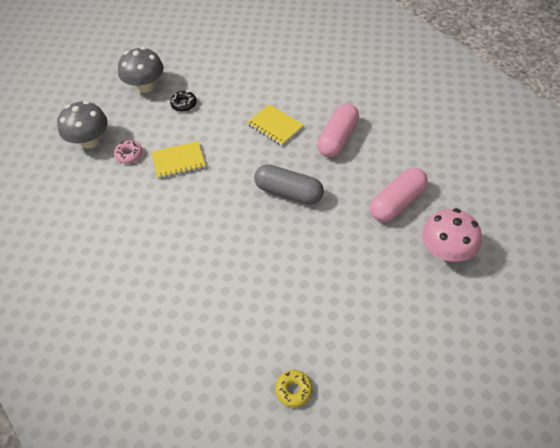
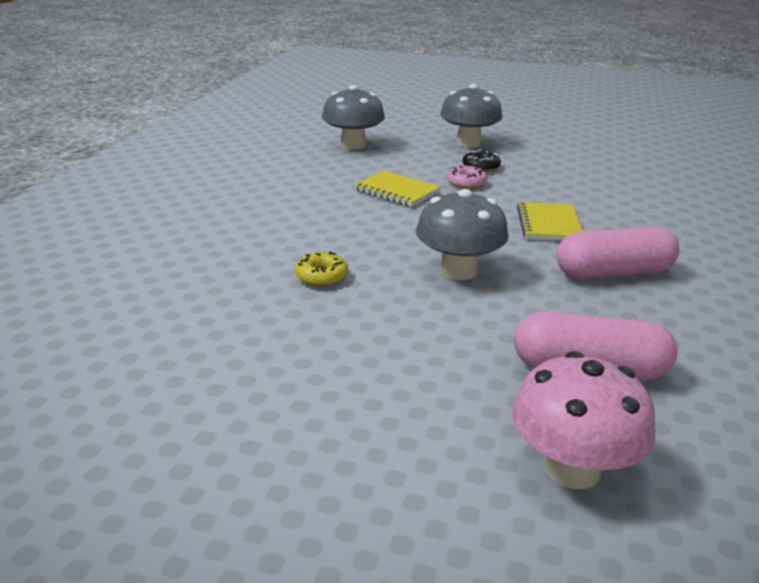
camera: 50 degrees right, 25 degrees down
pink donut [114,140,143,163] -> pink donut moved to [447,164,487,189]
grey capsule [254,164,324,205] -> grey mushroom [416,189,508,280]
yellow donut [275,370,312,407] -> yellow donut moved to [295,251,348,286]

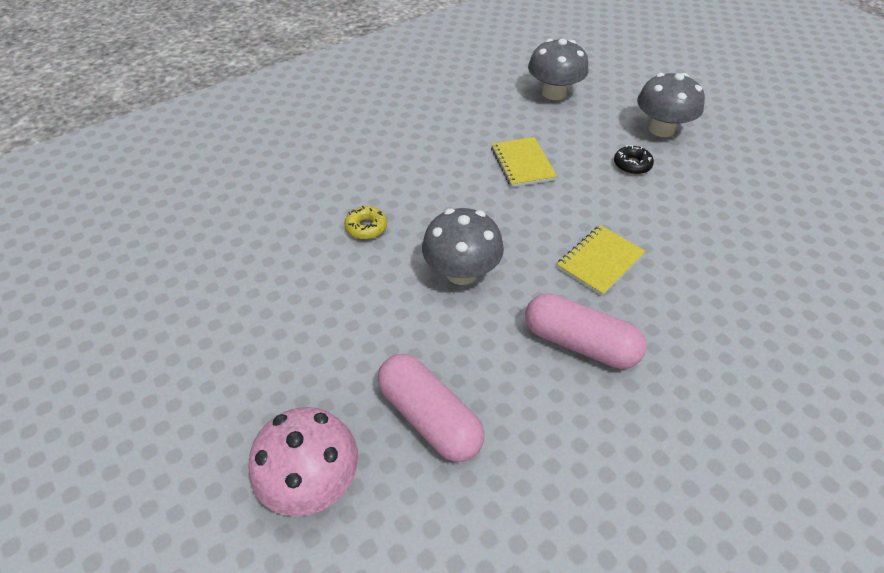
camera: 40 degrees right, 20 degrees up
pink donut [447,164,487,189] -> none

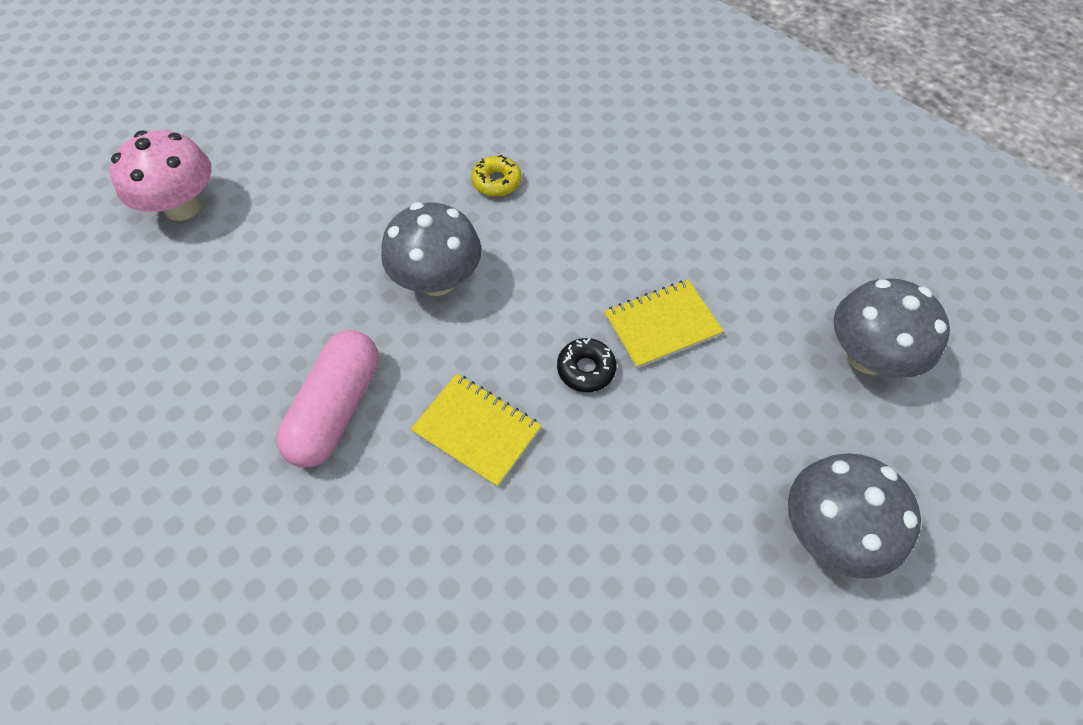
camera: 80 degrees right, 10 degrees up
pink capsule [377,354,484,462] -> none
black donut [614,145,654,175] -> black donut moved to [557,338,617,392]

